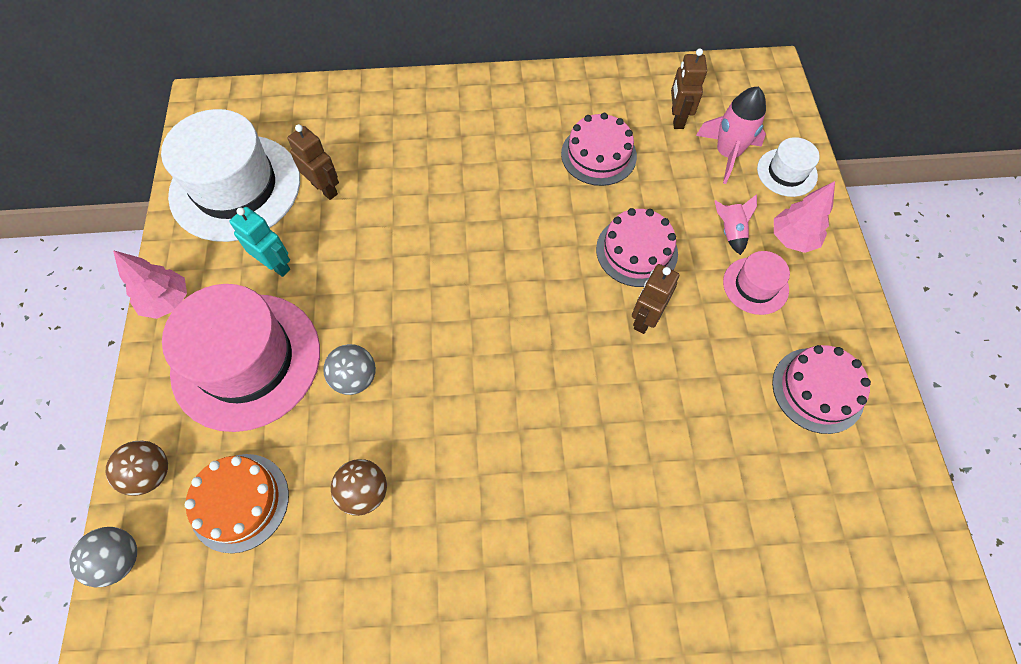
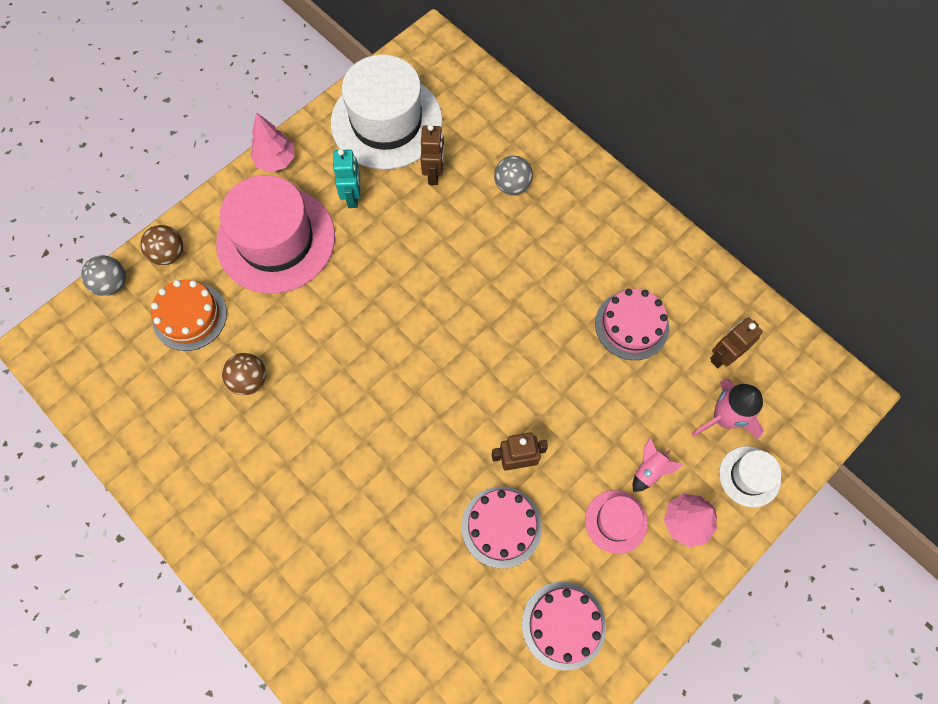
camera: 50 degrees right, 5 degrees up
grey ball [323,344,376,395] -> grey ball moved to [494,156,533,195]
pink cake [596,208,678,287] -> pink cake moved to [461,486,542,569]

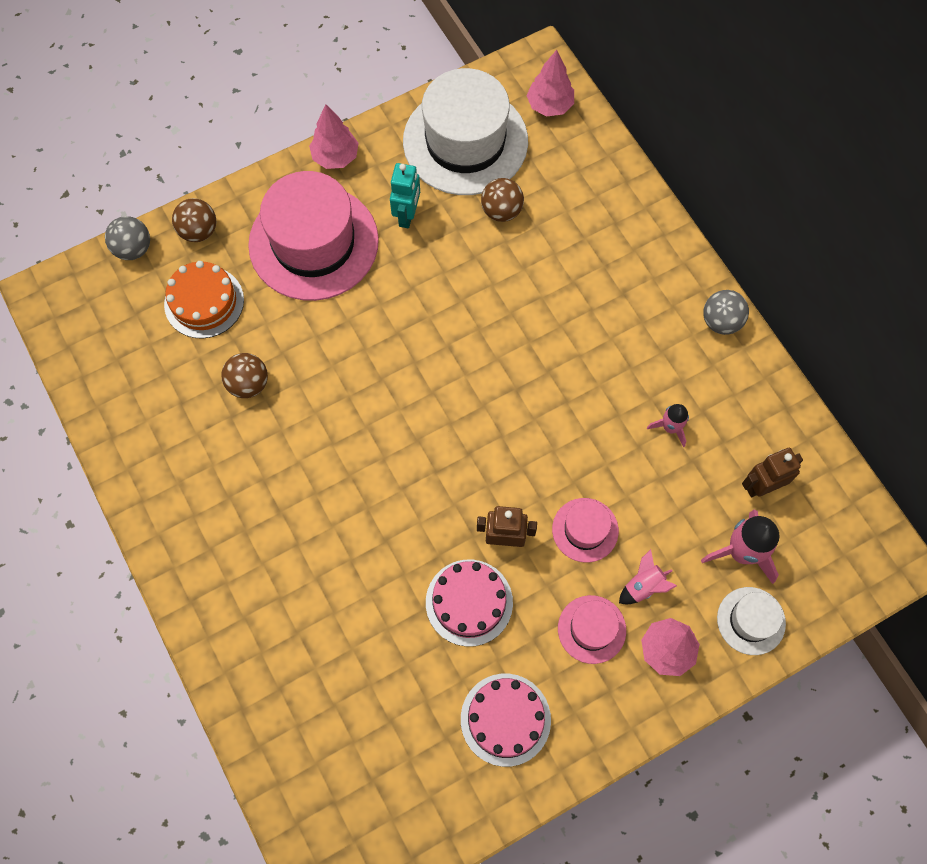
camera: 15 degrees right, 0 degrees up
brown robot [420,124,444,185] -> brown ball [481,178,524,222]
grey ball [494,156,533,195] -> grey ball moved to [703,290,749,335]
pink cake [595,289,669,360] -> pink rocket [647,404,689,447]
none -> pink tree [526,50,574,116]
none -> pink hat [552,498,619,563]

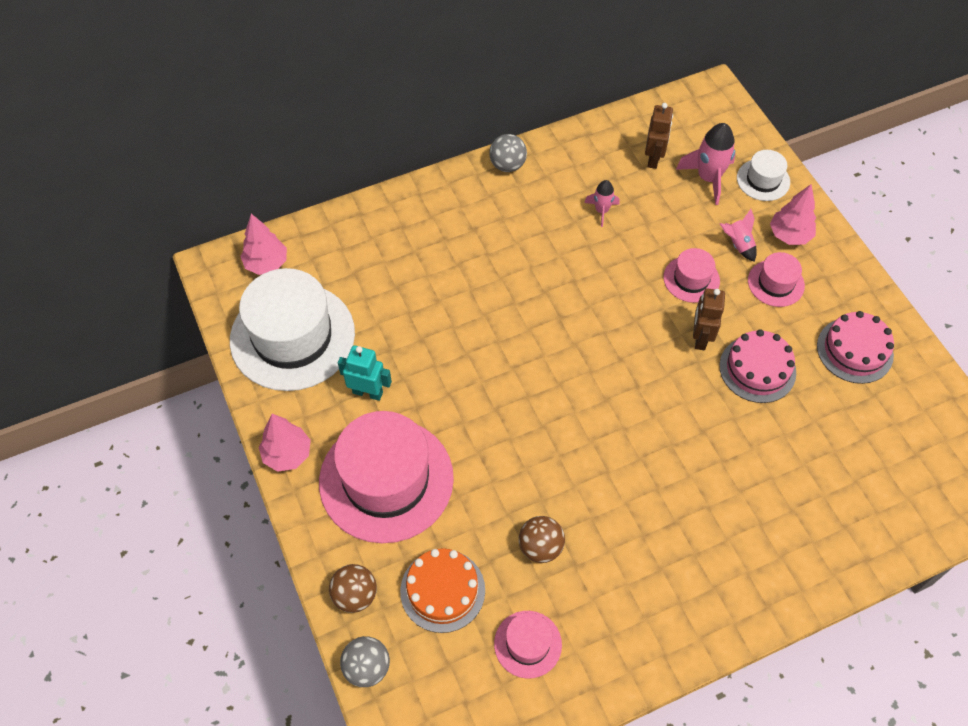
camera: 85 degrees left, 10 degrees down
brown ball [481,178,524,222] -> none
brown robot [742,448,803,497] -> brown robot turned 150 degrees counterclockwise [645,103,673,169]
none -> pink hat [494,611,562,679]

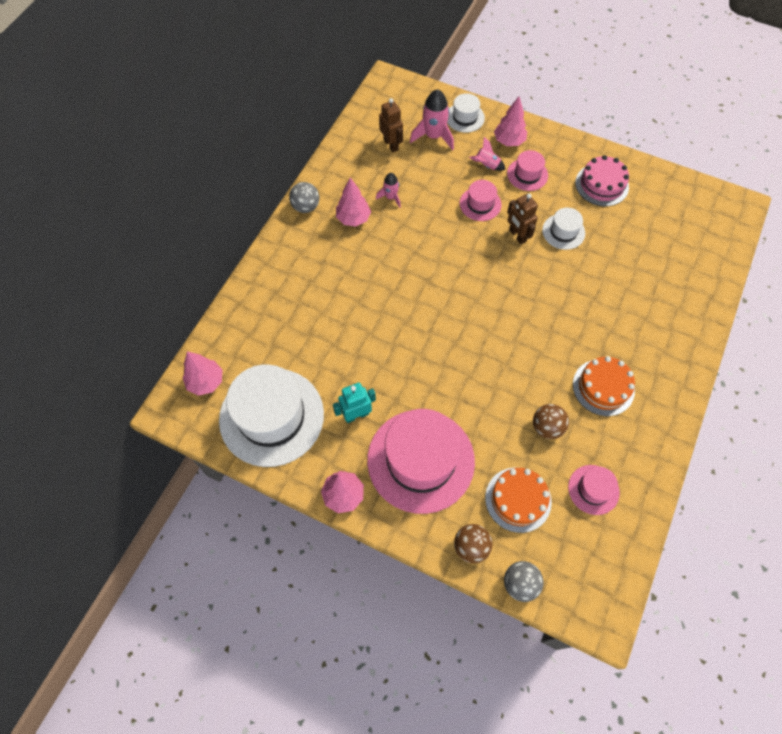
camera: 40 degrees left, 5 degrees up
pink cake [719,329,796,403] -> white hat [542,208,585,250]
none -> pink tree [336,177,371,227]
none -> orange cake [573,356,635,416]

